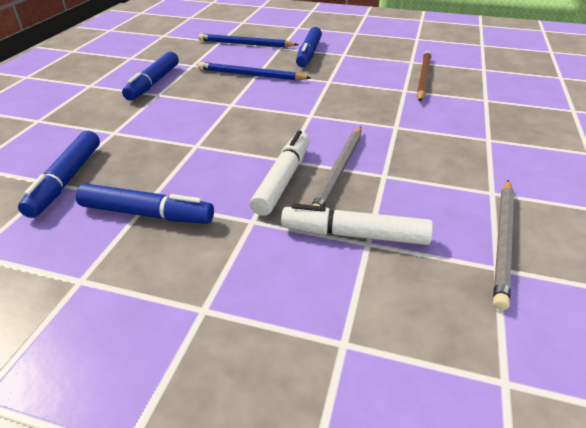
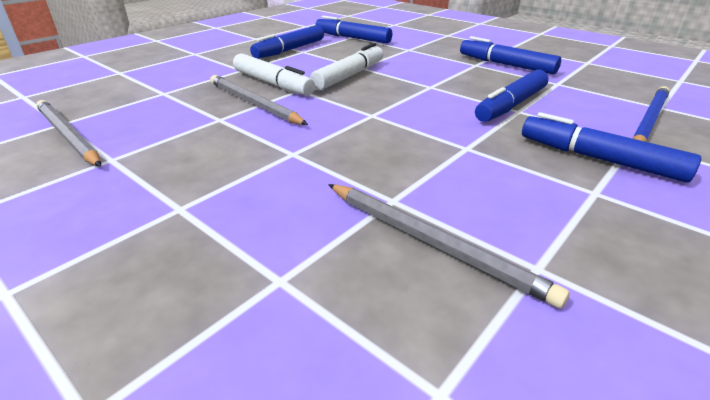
camera: 115 degrees right, 5 degrees down
blue pencil [198,62,311,80] -> blue marker [475,70,548,122]
white marker [281,204,433,245] -> white marker moved to [310,43,384,90]
brown pencil [417,51,431,102] -> grey pencil [328,184,570,308]

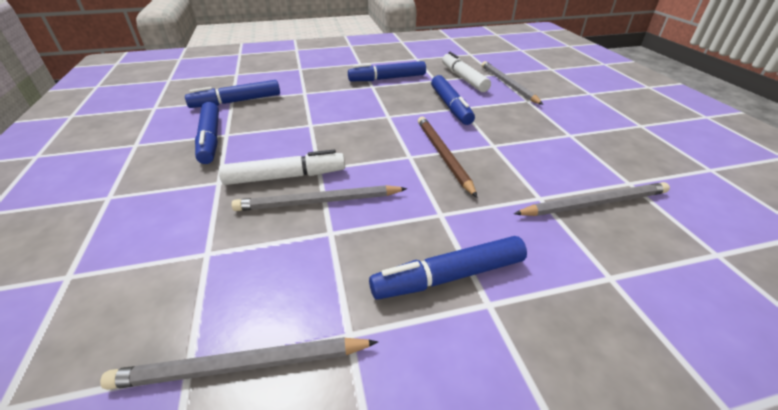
camera: 55 degrees left, 5 degrees up
white marker [310,43,384,90] -> white marker moved to [442,52,491,92]
blue marker [522,112,701,183] -> blue marker moved to [369,236,527,300]
blue pencil [632,86,670,142] -> grey pencil [482,61,543,105]
none -> brown pencil [418,117,477,197]

